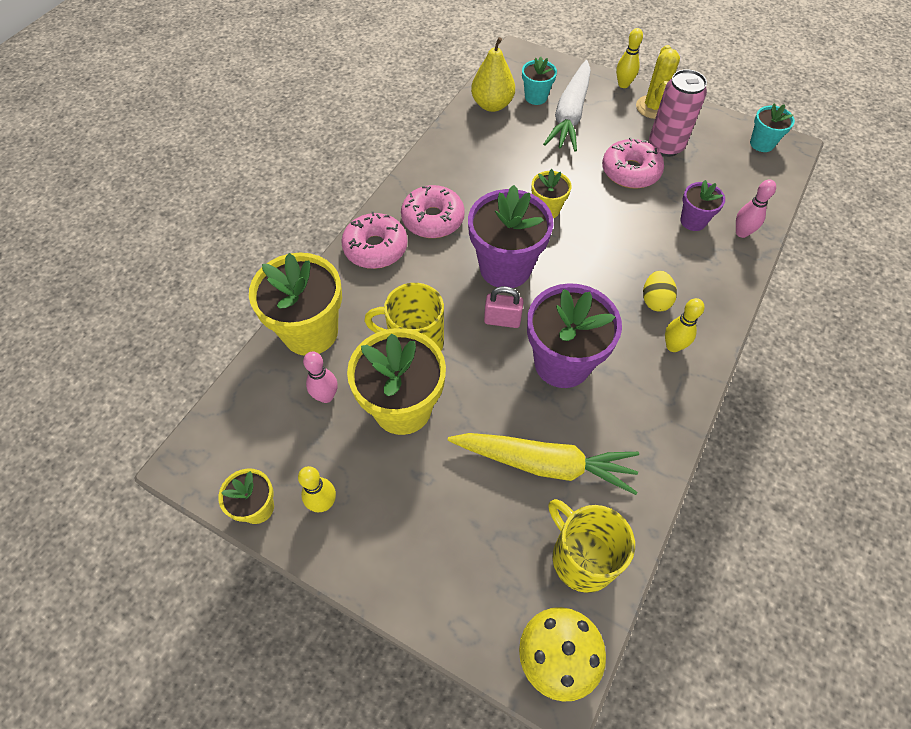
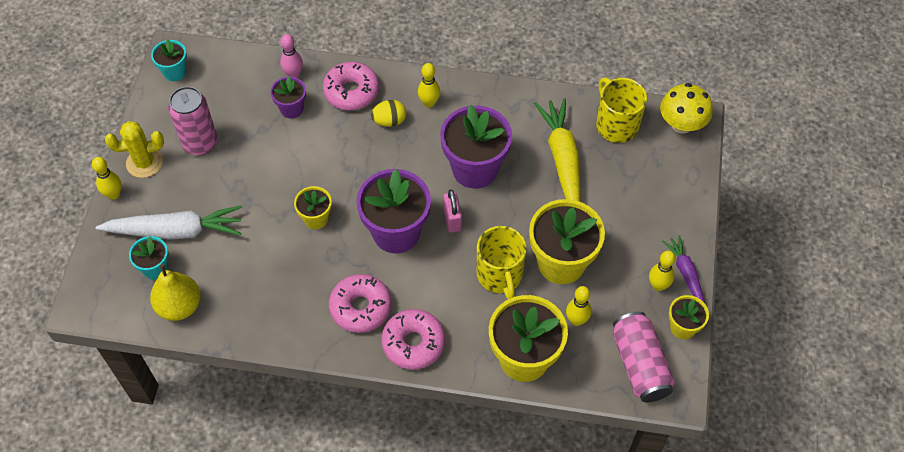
camera: 110 degrees left, 0 degrees up
pink bowling pin [303,351,337,403] -> yellow bowling pin [566,286,592,326]
yellow mug [549,499,635,593] -> yellow mug turned 120 degrees clockwise [596,77,647,143]
pink donut [602,137,664,189] -> pink donut moved to [323,62,379,110]
none -> pink can [613,312,675,402]
none -> purple carrot [663,235,705,303]

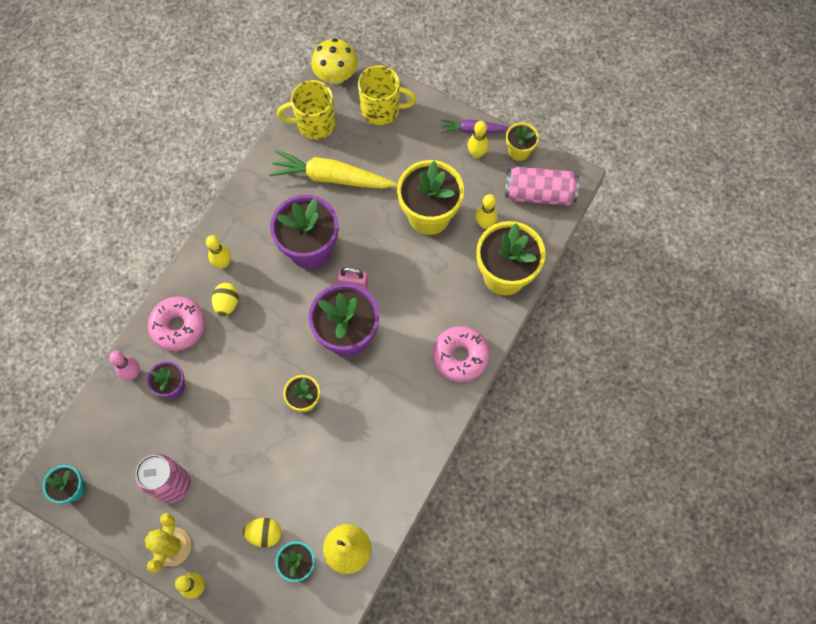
camera: 70 degrees left, 10 degrees up
white carrot [96,205,242,240] -> yellow egg [243,518,282,548]
pink donut [329,274,392,333] -> none
yellow mug [476,226,527,299] -> yellow mug moved to [358,65,416,125]

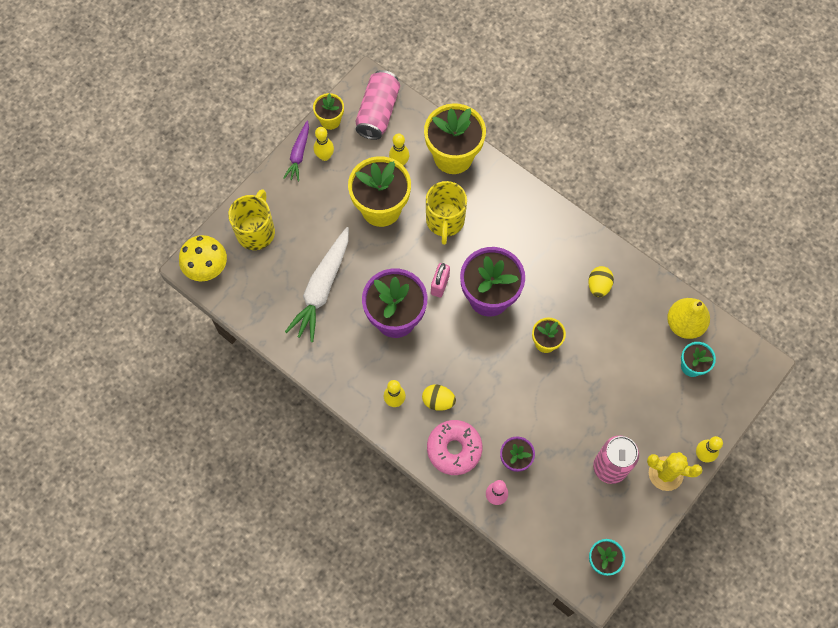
camera: 80 degrees left, 0 degrees up
yellow egg [243,518,282,548] -> yellow egg moved to [588,266,614,297]
yellow carrot [269,150,397,189] -> white carrot [285,227,349,342]
yellow mug [277,80,336,140] -> yellow mug moved to [426,181,467,245]
pink donut [432,326,490,382] -> none

